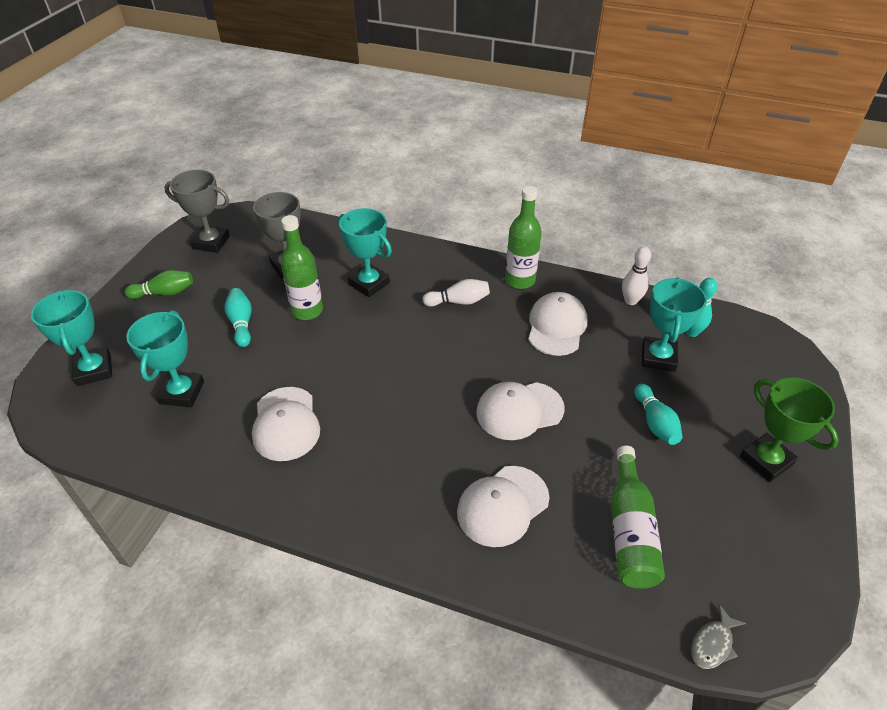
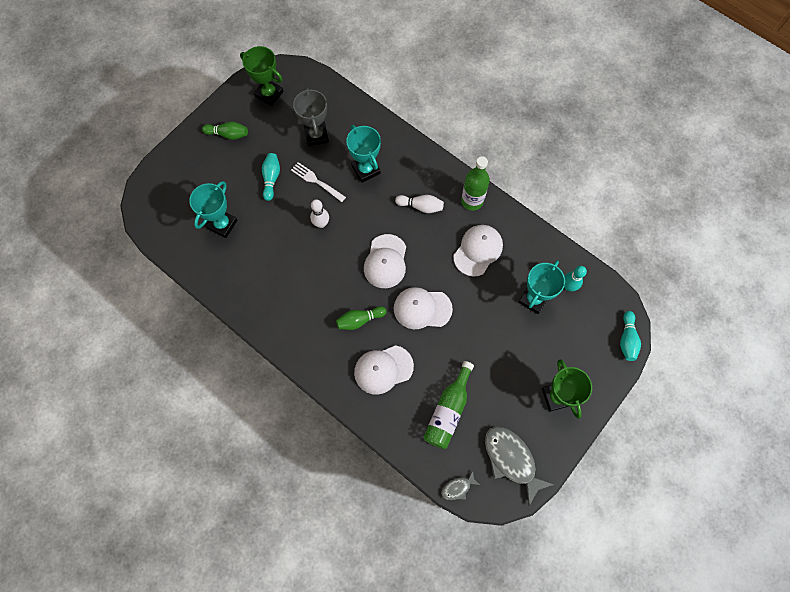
camera: 20 degrees right, 25 degrees up
turquoise trophy [31,290,112,386] -> none
grey trophy [164,170,230,253] -> green trophy [240,46,284,106]
white cap [252,387,320,461] -> white cap moved to [364,234,406,288]
green bottle [281,215,323,320] -> white fork [291,162,346,202]
white bowling pin [622,247,651,305] -> white bowling pin moved to [310,199,329,228]
turquoise bowling pin [634,384,683,445] -> turquoise bowling pin moved to [620,311,641,361]
none -> green bowling pin [336,306,387,330]
none -> grey fish [485,426,555,506]

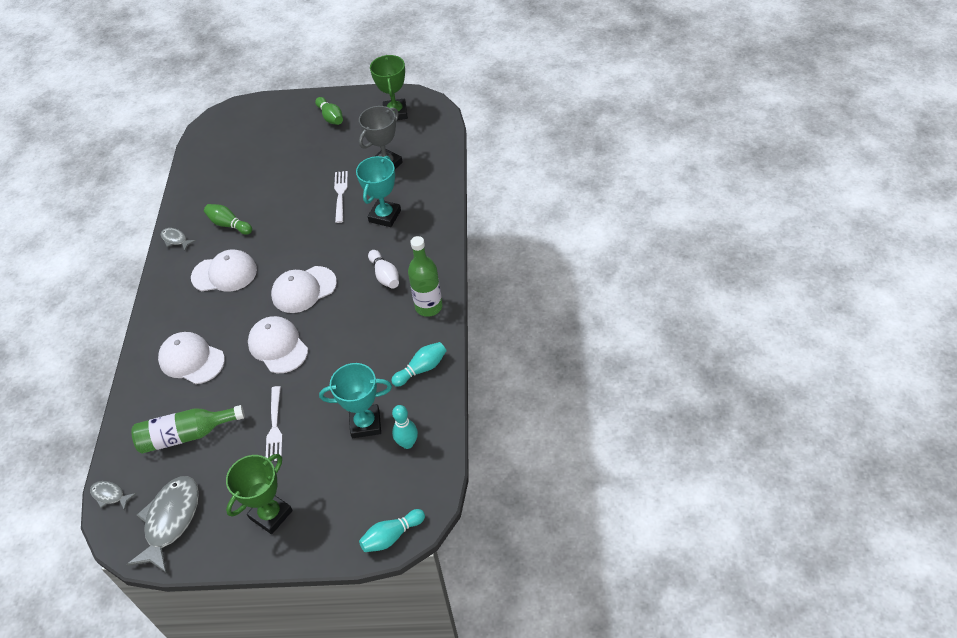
camera: 55 degrees right, 20 degrees down
turquoise trophy [189,181,238,238] -> none
turquoise bowling pin [262,153,280,201] -> turquoise bowling pin moved to [391,342,447,387]
white bowling pin [310,199,329,228] -> none
green bowling pin [336,306,387,330] -> green bowling pin moved to [204,204,252,235]
white cap [453,225,503,276] -> white cap moved to [191,249,257,292]
none -> grey fish [161,228,196,251]
none -> white fork [266,386,283,462]

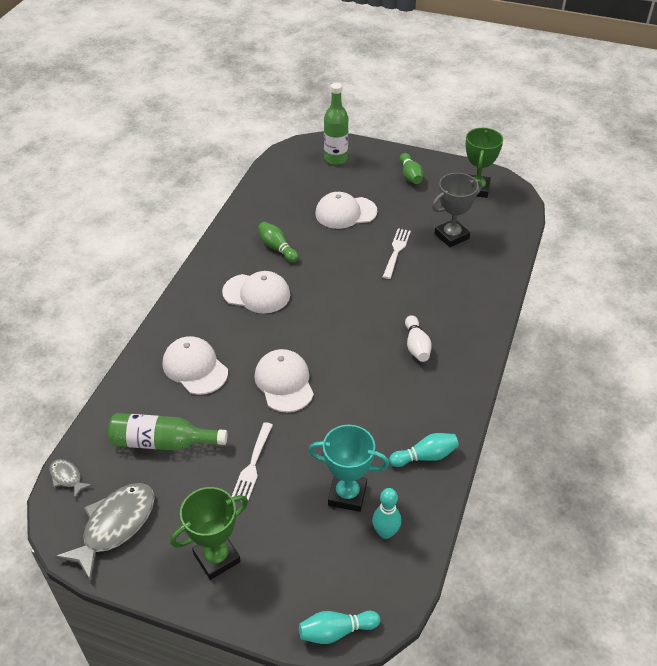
camera: 15 degrees right, 5 degrees down
grey fish [161,228,196,251] -> none
white cap [271,266,337,313] -> white cap moved to [315,192,378,229]
turquoise trophy [356,156,401,227] -> none
green bottle [408,236,443,317] -> green bottle moved to [324,83,348,165]

